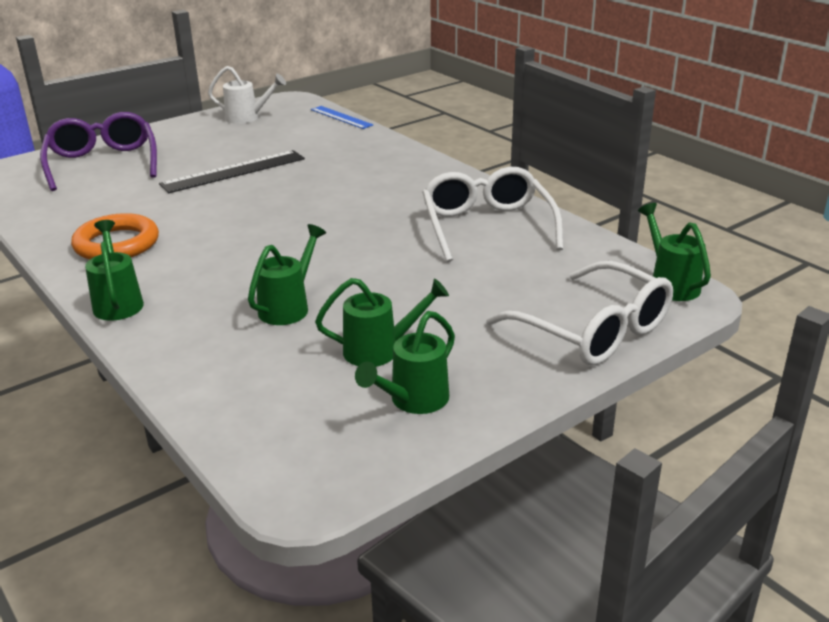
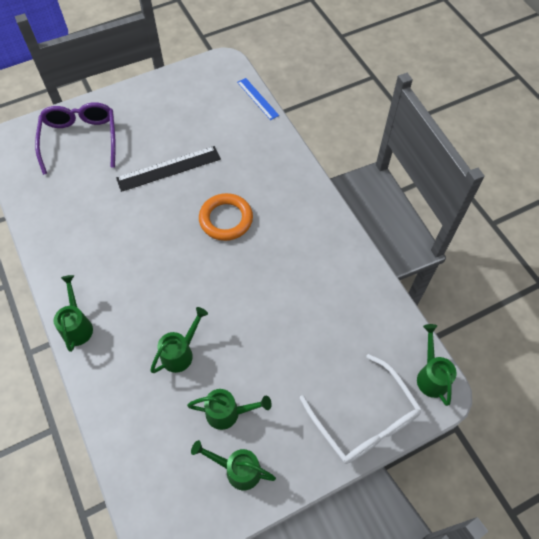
camera: 10 degrees right, 30 degrees up
orange ring [71,213,159,260] -> orange ring moved to [199,193,253,241]
white watering can [208,66,286,124] -> none
green watering can [355,311,455,414] -> green watering can turned 60 degrees clockwise [191,440,276,490]
white glasses [422,167,563,262] -> none

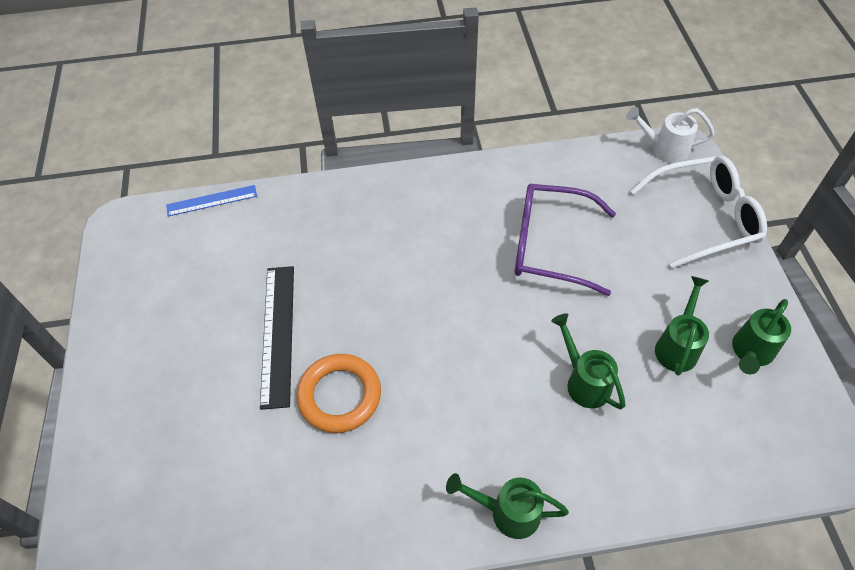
camera: 70 degrees left, 5 degrees down
purple glasses [35,102,116,175] -> purple glasses moved to [515,184,616,296]
orange ring [199,193,253,241] -> orange ring moved to [296,354,381,433]
green watering can [417,324,457,406] -> white watering can [626,107,715,163]

